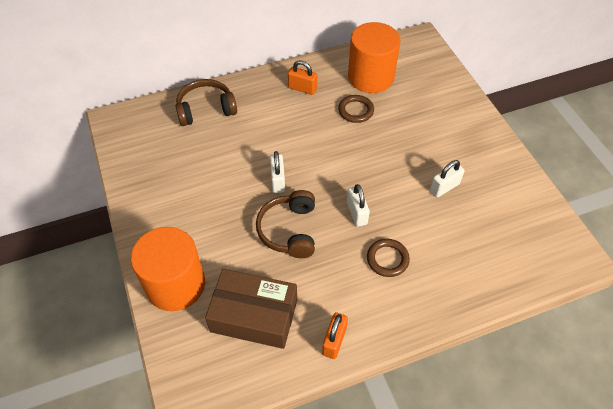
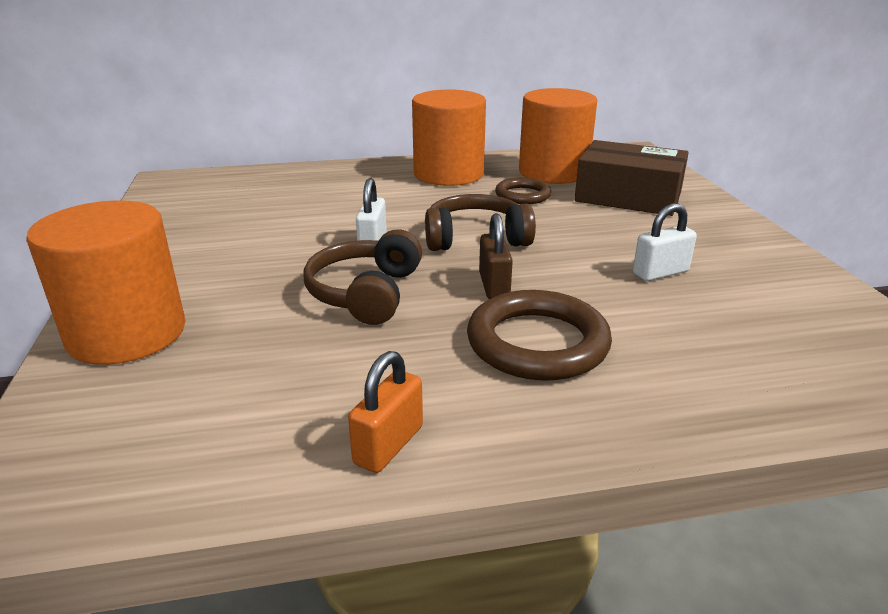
camera: 10 degrees right, 25 degrees down
brown headphones [176,79,237,126] -> brown headphones moved to [425,194,536,251]
brown box [205,269,297,349] -> brown box moved to [574,140,689,216]
orange padlock [288,60,317,95] -> orange cylinder [412,89,486,186]
white padlock [347,184,370,227] -> brown padlock [479,213,513,299]
brown ring [367,239,410,277] -> brown ring [467,290,612,381], size x1.68

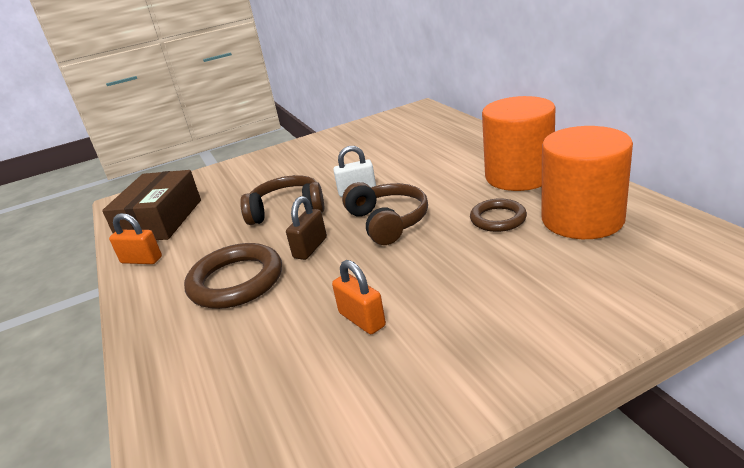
camera: 80 degrees right, 0 degrees up
orange cylinder [26,201,186,365] -> none
brown padlock [479,213,513,299] -> brown padlock turned 45 degrees counterclockwise [286,196,327,260]
brown box [574,140,689,216] -> brown box moved to [102,170,201,240]
white padlock [633,203,697,281] -> orange padlock [332,260,386,334]

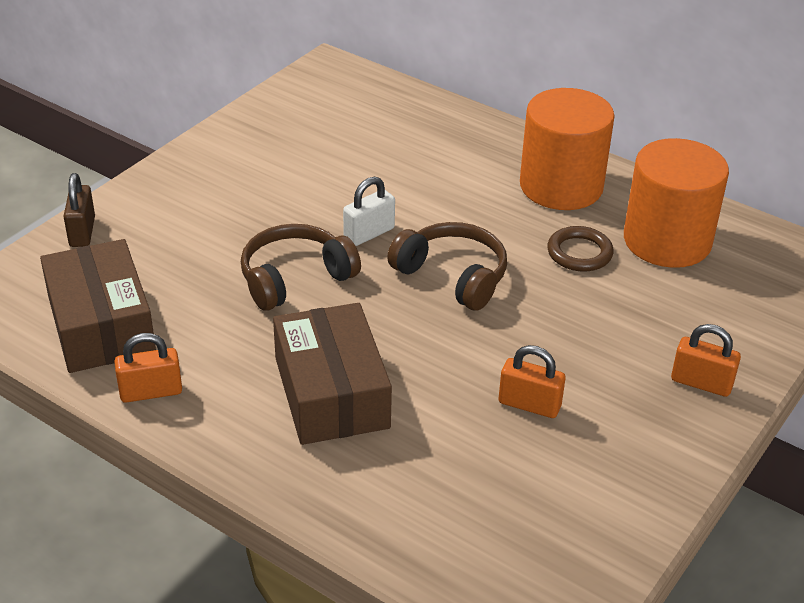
camera: 35 degrees left, 10 degrees up
brown ring [184,243,282,309] -> brown box [273,303,392,445]
brown padlock [286,196,327,260] -> brown padlock moved to [63,173,95,247]
none -> orange padlock [671,324,741,397]

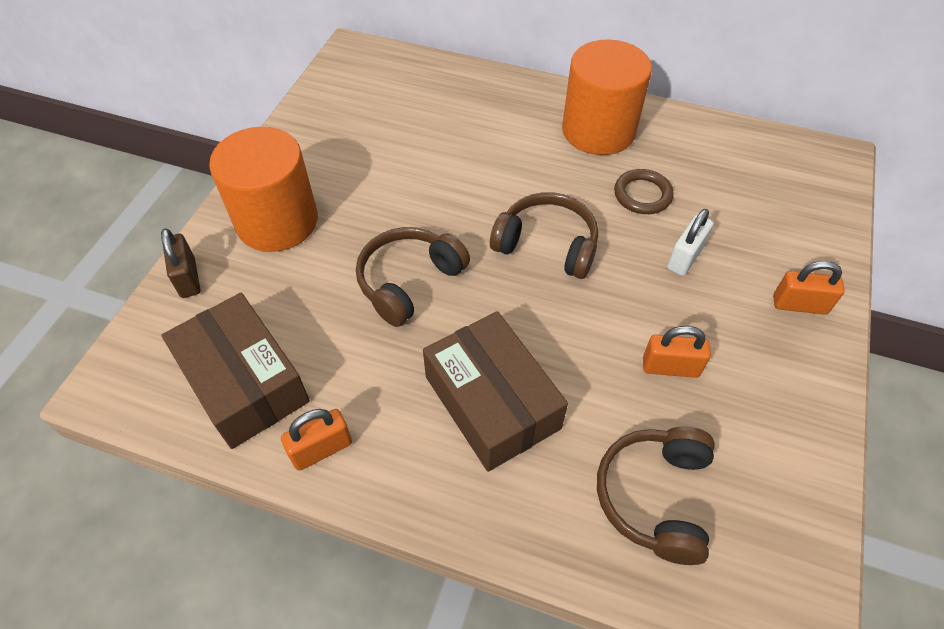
camera: 15 degrees left, 15 degrees up
white padlock [343,177,395,246] -> white padlock moved to [667,209,714,276]
orange cylinder [624,138,729,268] -> orange cylinder moved to [209,127,318,252]
none -> brown headphones [597,426,715,565]

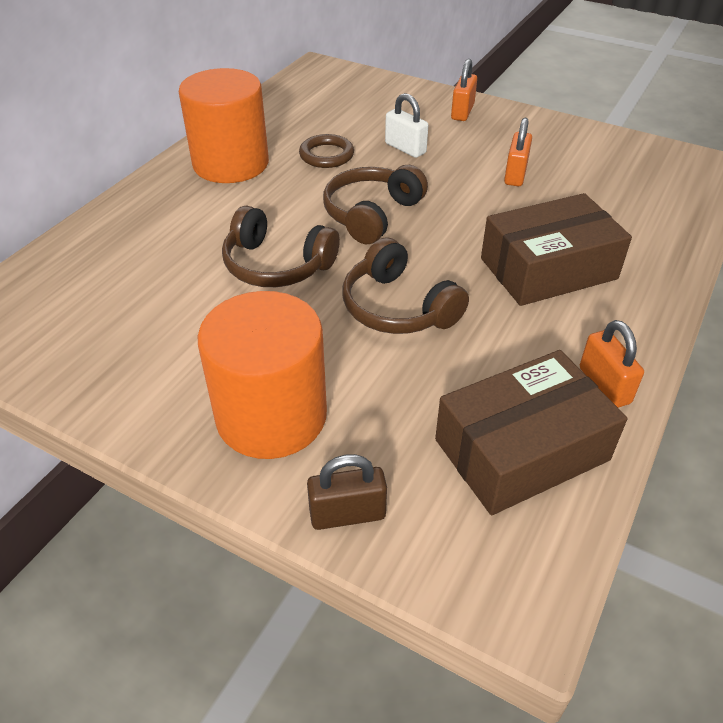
camera: 80 degrees left, 10 degrees down
brown headphones [597,426,715,565] -> brown headphones moved to [222,205,340,287]

